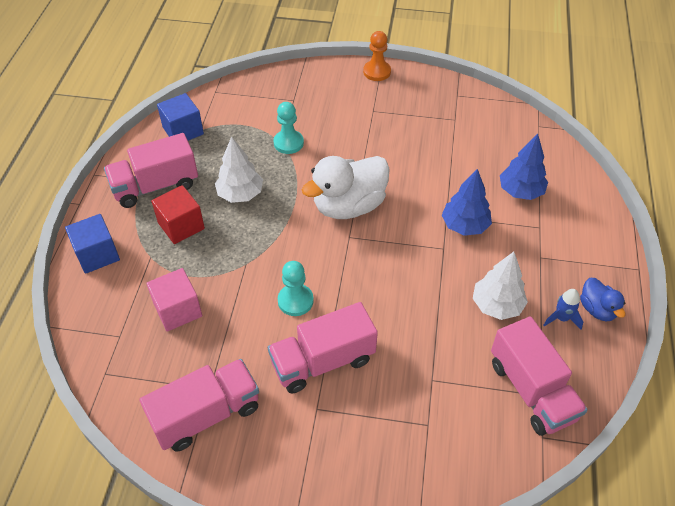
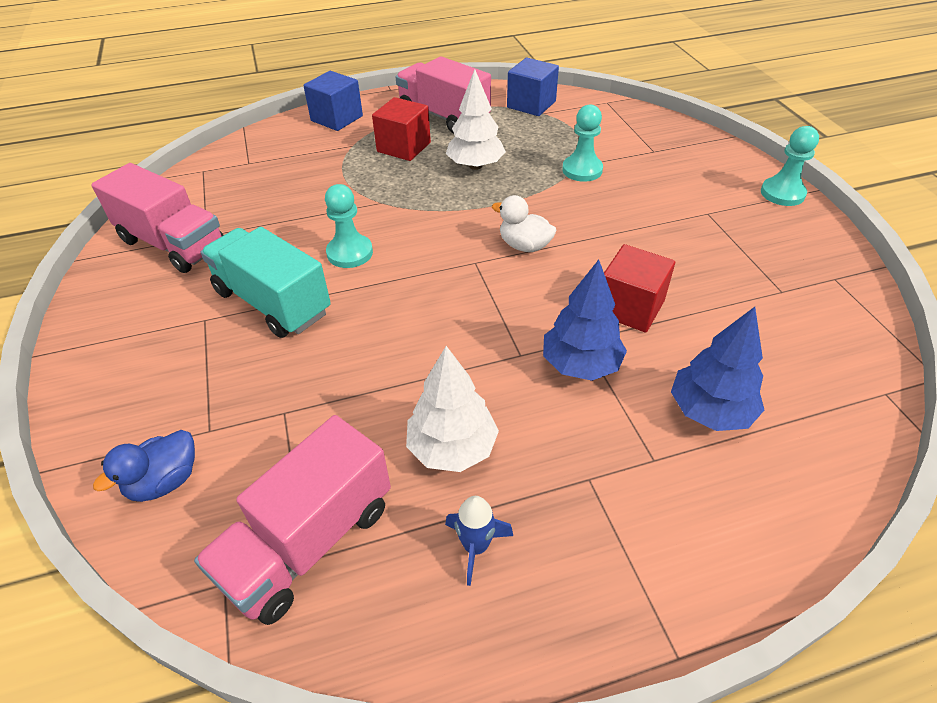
camera: 65 degrees right, 5 degrees down
pink cube [146,268,202,332] -> none
pink truck [268,302,378,393] -> turquoise truck [201,227,331,338]
white duck [302,156,390,219] -> white duck [492,195,556,252], size x0.51
orange pawn [363,31,391,81] -> turquoise pawn [761,126,819,206]
blue duck [580,278,625,322] -> blue duck moved to [93,430,195,502]
none -> red cube [604,244,675,332]

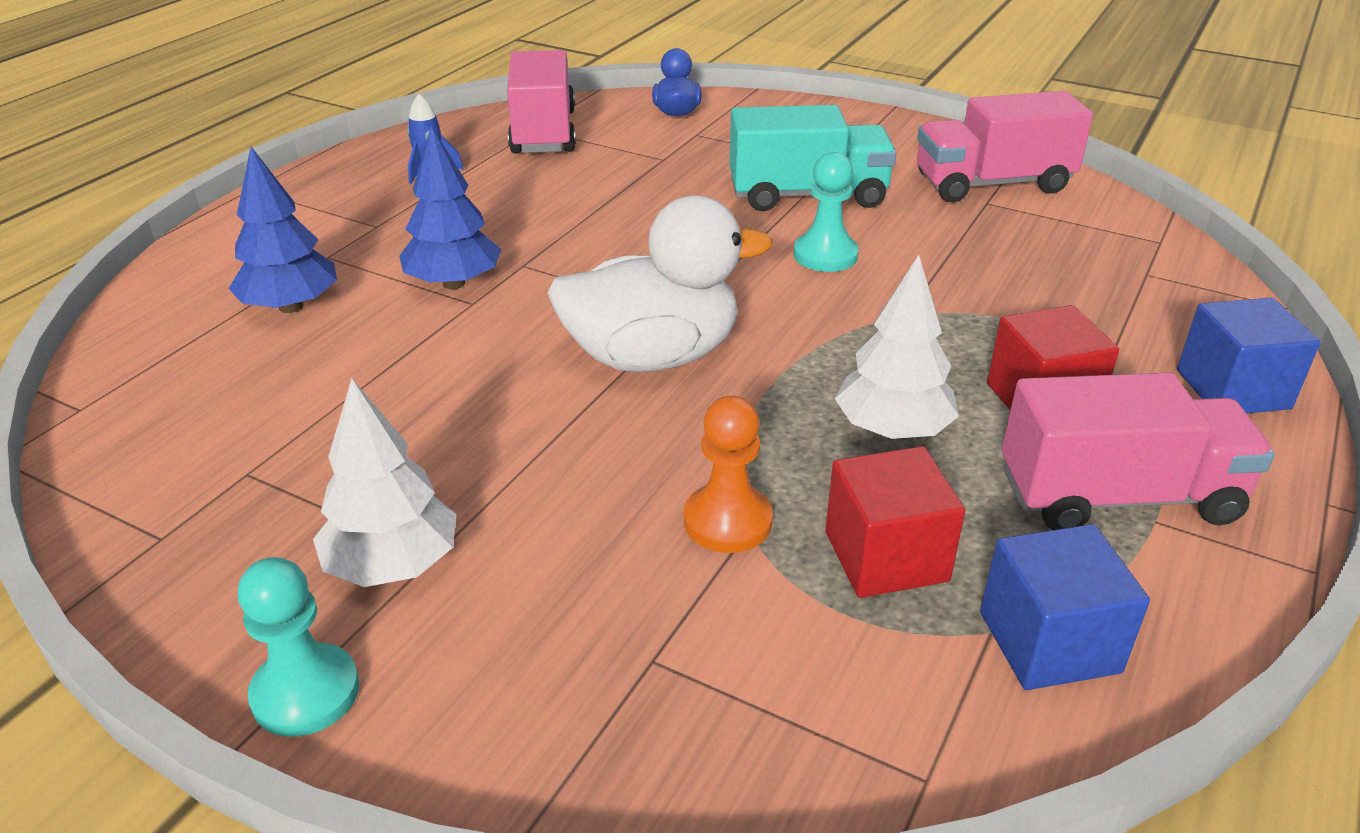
camera: 135 degrees right, 10 degrees down
white tree [406,346,499,472] -> white tree moved to [313,378,456,587]
white duck [492,195,556,252] -> white duck [548,196,772,372], size x1.97
turquoise pawn [562,104,603,182] -> orange pawn [684,396,773,553]
red cube [604,244,675,332] -> red cube moved to [825,446,965,598]

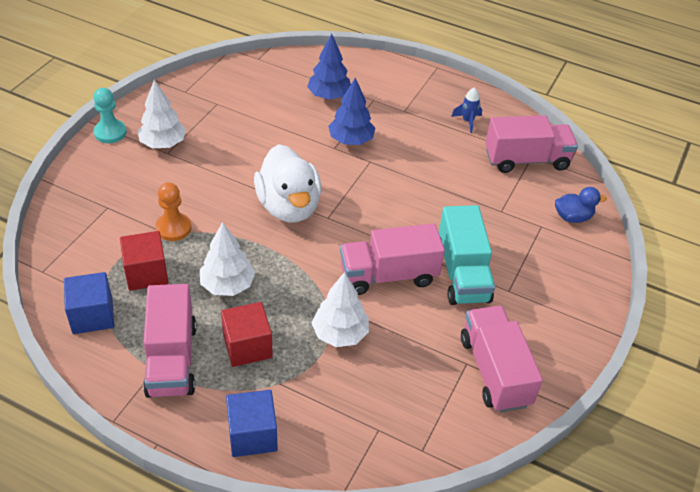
camera: 85 degrees right, 10 degrees up
turquoise pawn [793,152,859,272] -> pink truck [340,223,445,295]
none -> white tree [312,272,369,347]

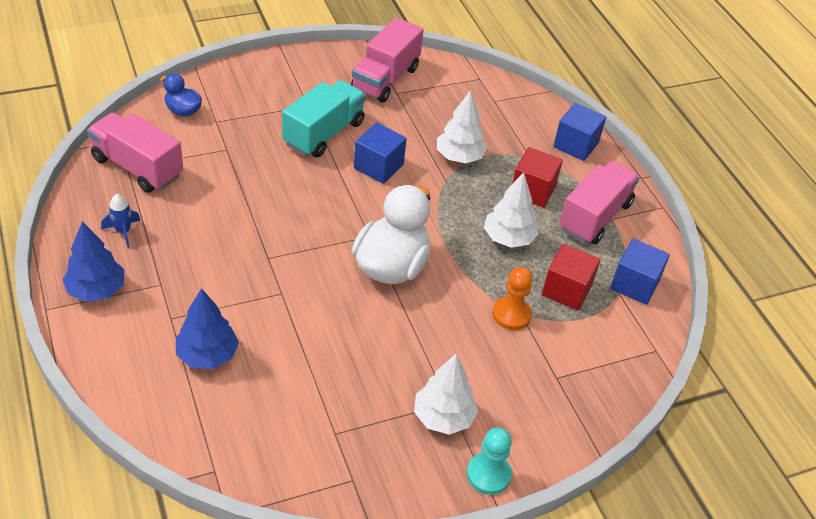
camera: 140 degrees left, 0 degrees up
blue tree [328,78,375,145] -> blue tree moved to [63,221,125,302]
pink truck [340,223,445,295] -> blue cube [354,123,407,184]

